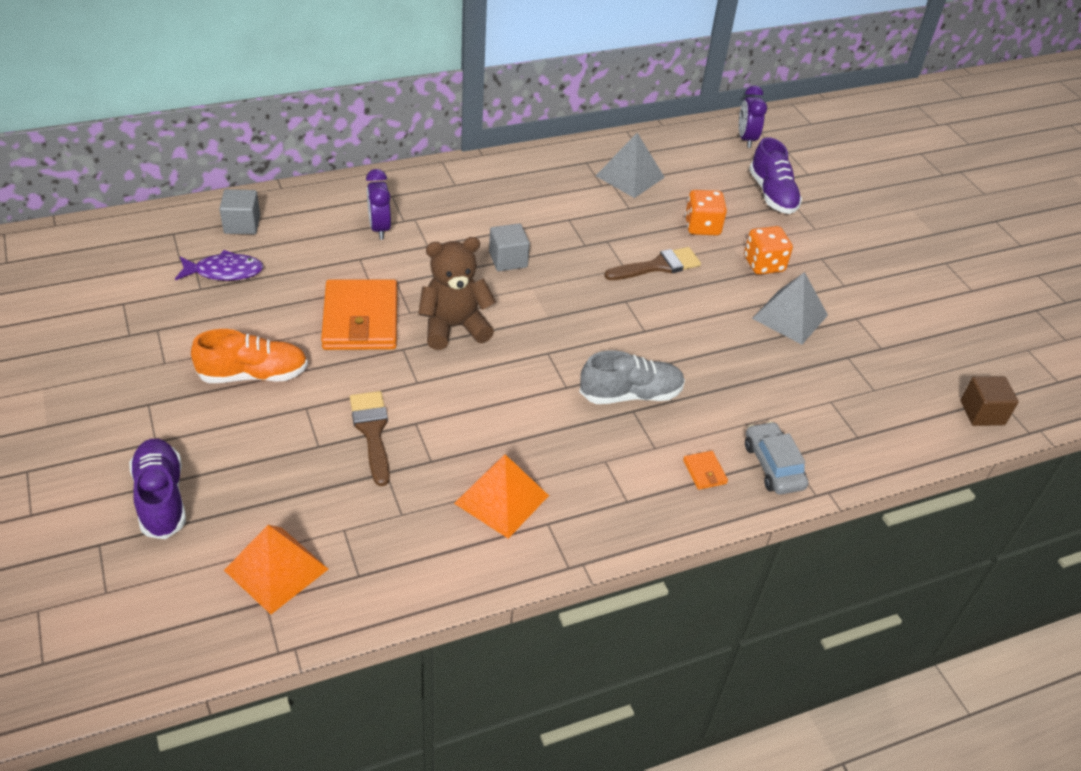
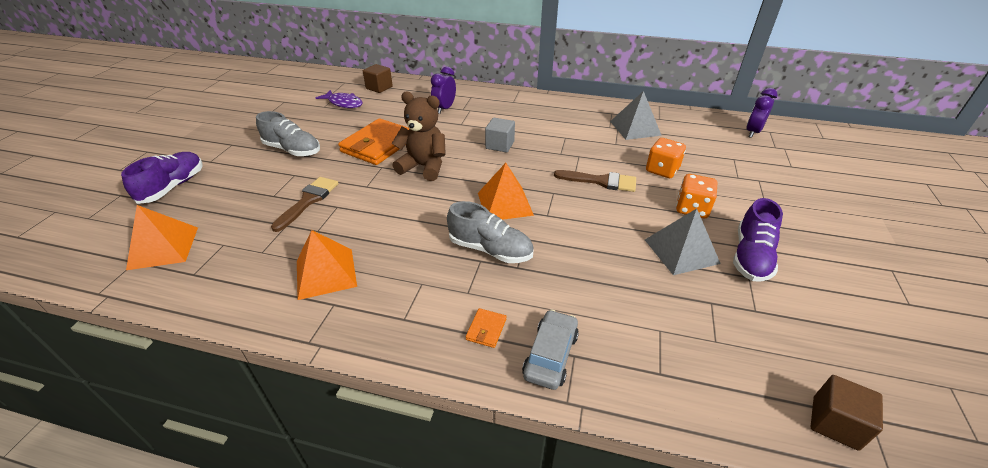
camera: 40 degrees right, 5 degrees down
orange shoe [191,329,308,383] -> grey shoe [256,111,320,156]
grey cube [219,189,260,234] -> brown cube [363,64,393,93]
purple shoe [749,137,802,214] -> purple shoe moved to [733,198,783,282]
none -> orange pyramid [478,163,534,220]

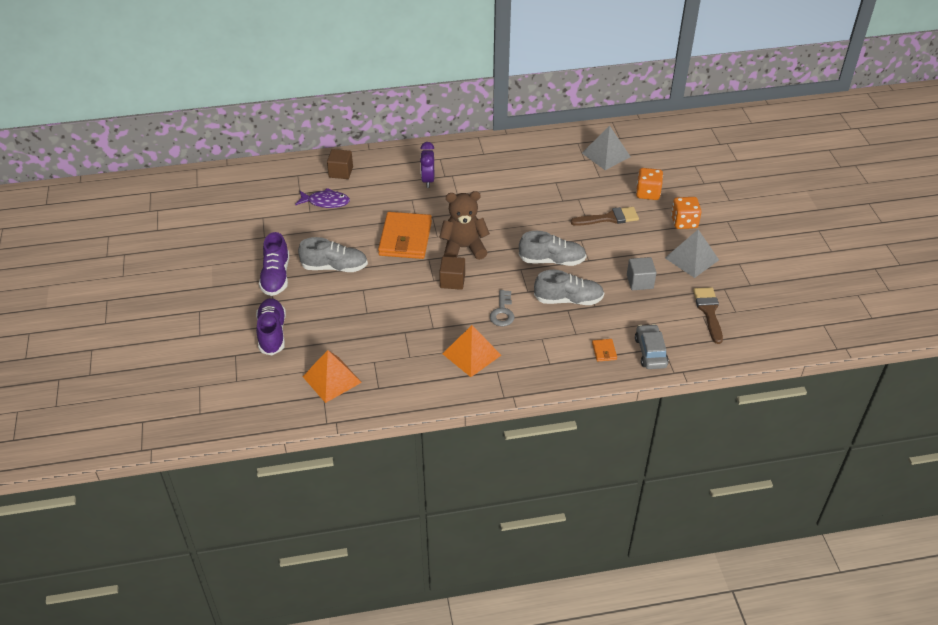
camera: 25 degrees left, 5 degrees up
brown brush [271,177,339,232] -> brown brush moved to [693,287,723,344]
orange pyramid [478,163,534,220] -> grey shoe [519,231,586,266]
grey cube [485,118,515,152] -> grey cube moved to [627,257,656,290]
purple shoe [733,198,783,282] -> purple shoe moved to [259,232,289,296]
purple clock [746,88,778,138] -> none
brown cube [811,375,883,451] -> brown cube moved to [439,256,465,290]
none -> grey key [490,290,514,326]

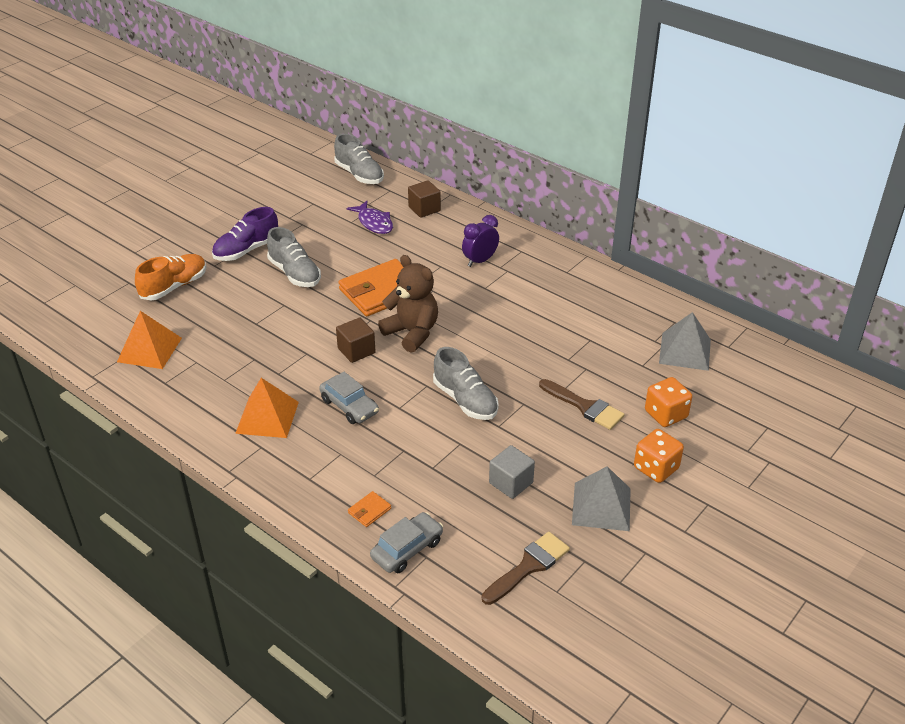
camera: 50 degrees right, 5 degrees down
purple shoe [256,298,286,355] -> orange shoe [135,254,207,300]
grey key [490,290,514,326] -> grey car [319,372,379,424]
grey shoe [534,270,604,305] -> grey shoe moved to [334,134,384,184]

